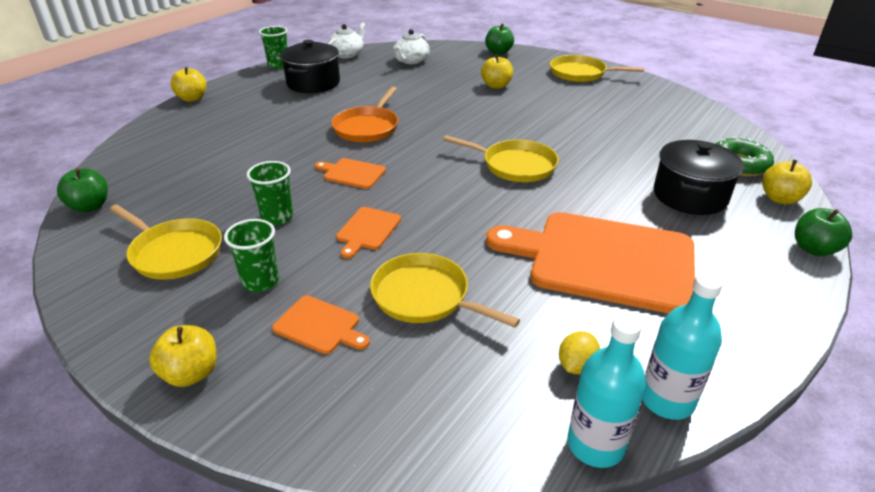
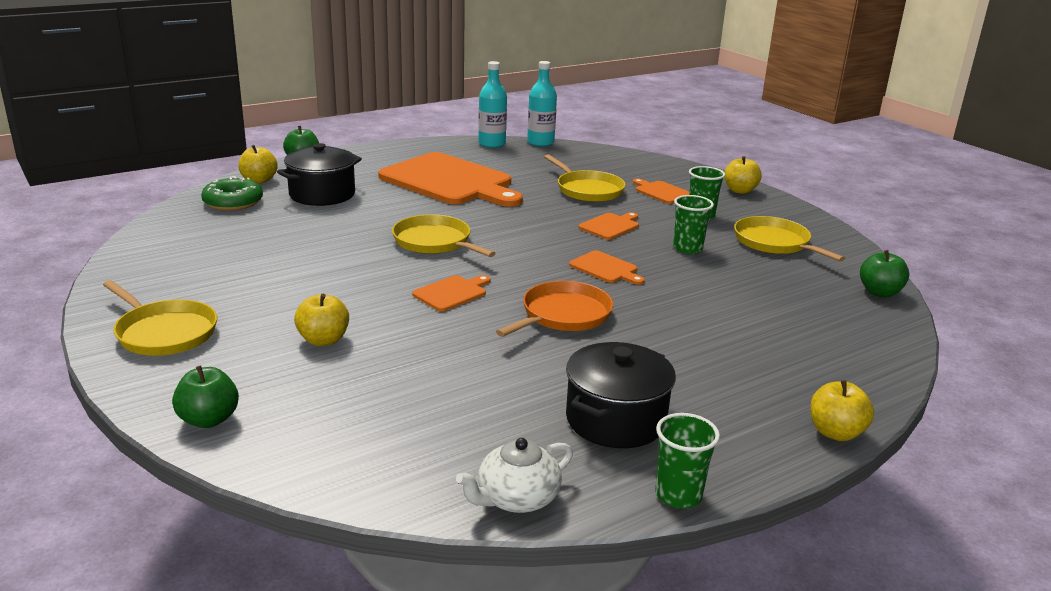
camera: 160 degrees left, 10 degrees down
white teapot [393,29,430,64] -> none
yellow lemon [559,331,600,374] -> none
none -> orange cutting board [412,275,490,311]

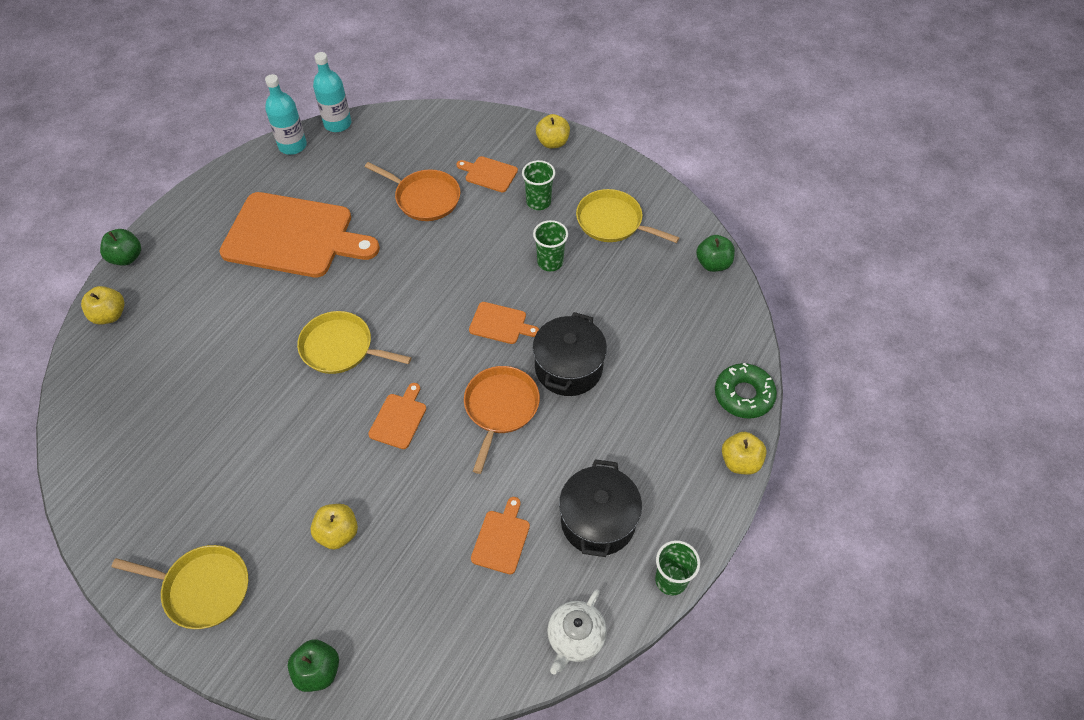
camera: 25 degrees left, 30 degrees up
green donut [201,176,263,211] -> green donut moved to [715,363,777,419]
black pot [277,143,362,206] -> black pot moved to [533,312,607,396]
yellow pan [544,154,626,202] -> orange pan [365,162,460,221]
orange cutting board [578,212,639,240] -> orange cutting board moved to [471,497,530,574]

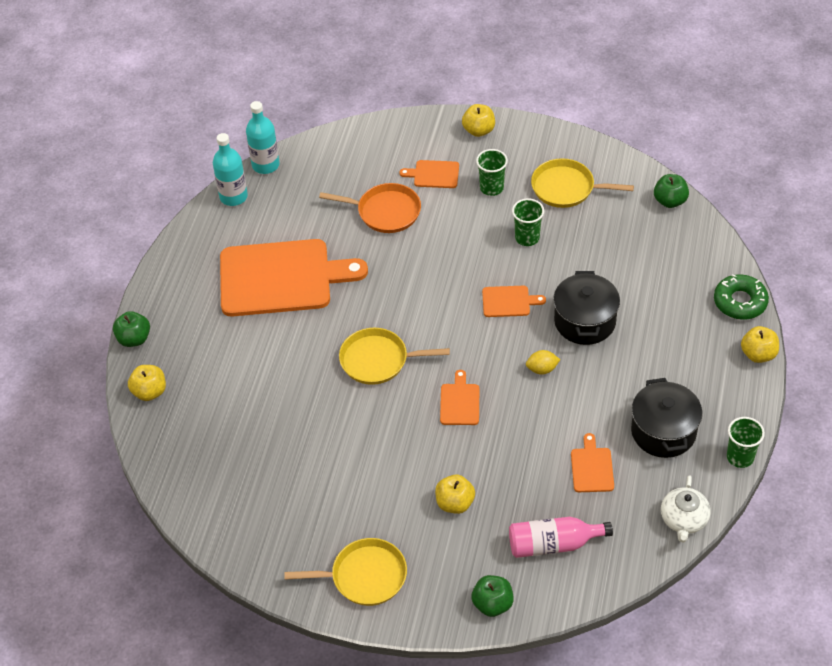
camera: 15 degrees left, 5 degrees down
orange pan [464,366,540,474] -> yellow lemon [526,350,560,375]
none -> pink bottle [509,517,613,558]

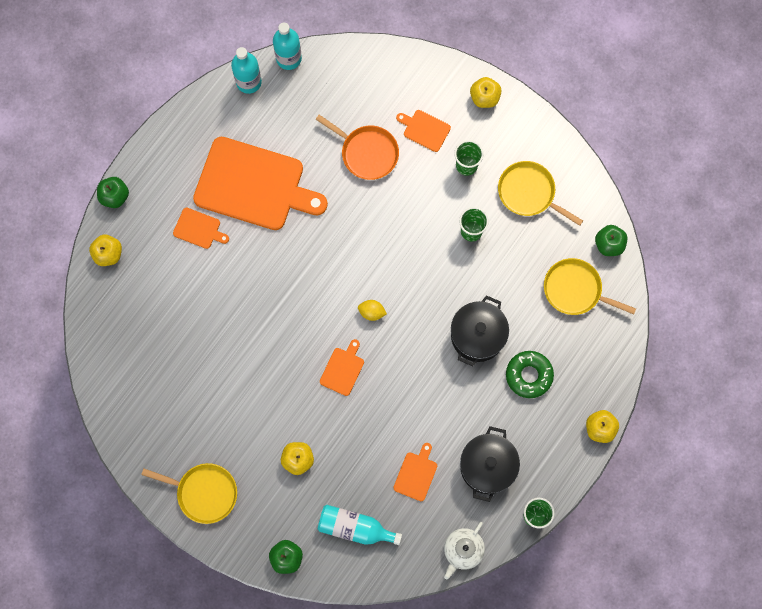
camera: 20 degrees right, 25 degrees up
yellow pan [339,328,450,385] -> yellow pan moved to [544,258,636,315]
orange cutting board [482,286,546,317] -> orange cutting board moved to [173,208,229,249]
pink bottle [509,517,613,558] -> turquoise bottle [318,505,402,545]
yellow lemon [526,350,560,375] -> yellow lemon moved to [358,300,387,321]
green donut [714,274,769,320] -> green donut moved to [506,351,554,398]

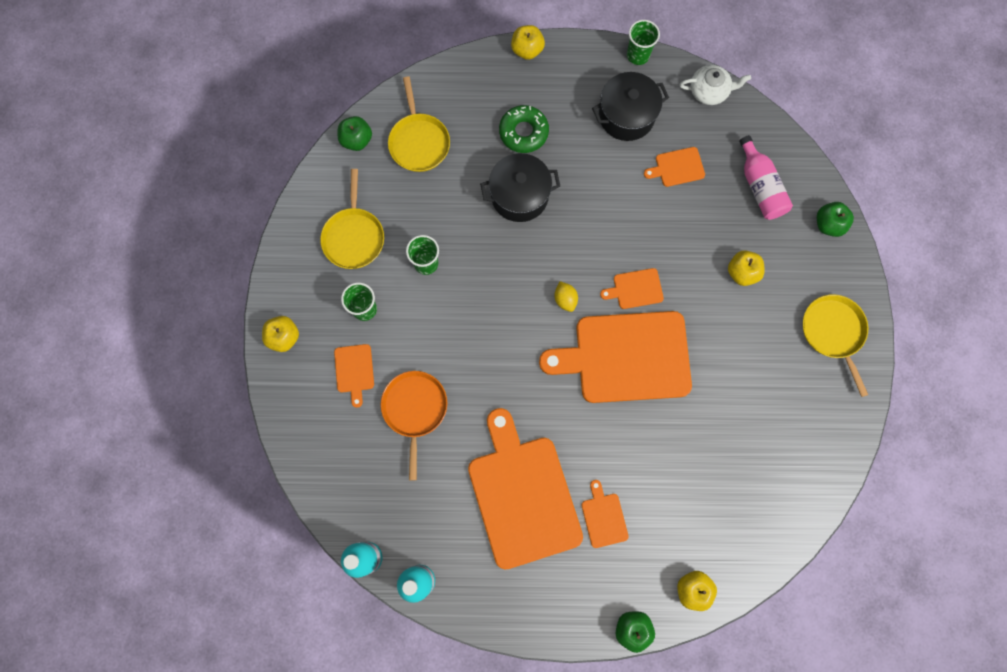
camera: 125 degrees left, 0 degrees up
turquoise bottle [318,505,402,545] -> pink bottle [739,135,793,220]
none -> orange cutting board [539,311,692,403]

